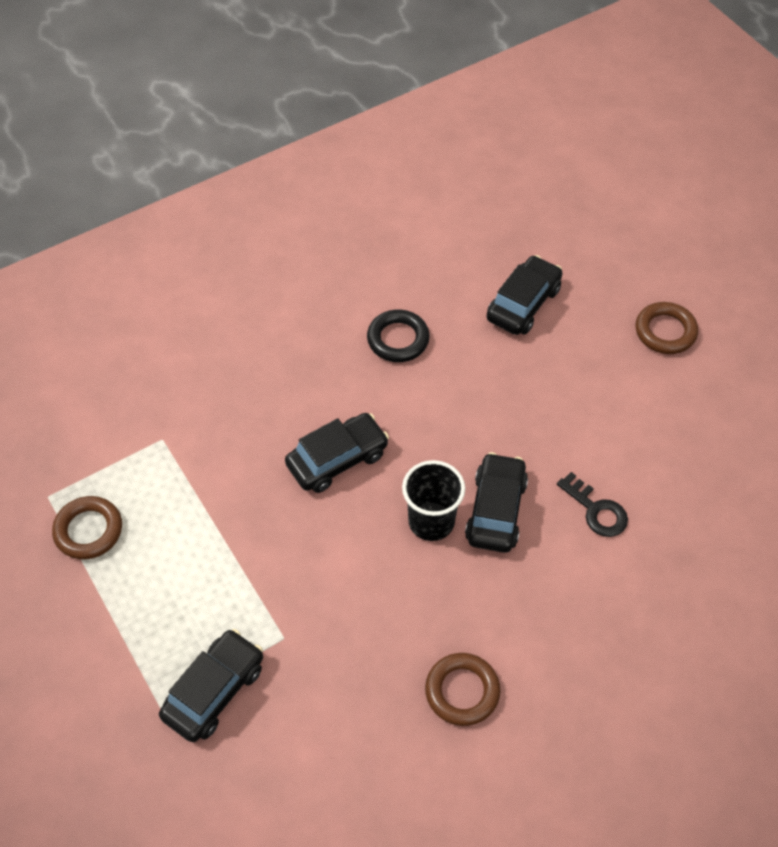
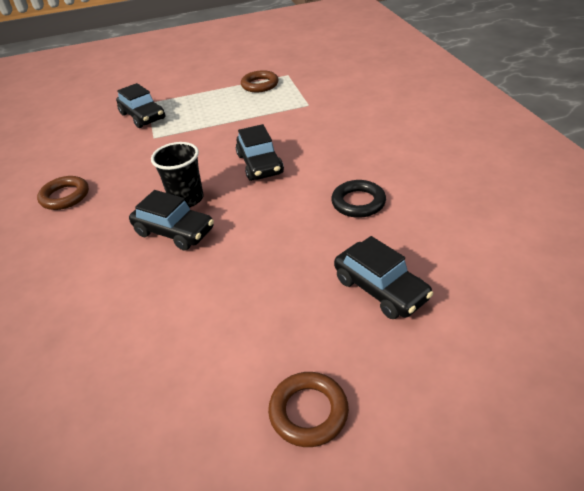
camera: 110 degrees right, 15 degrees down
black key [557,472,628,537] -> none

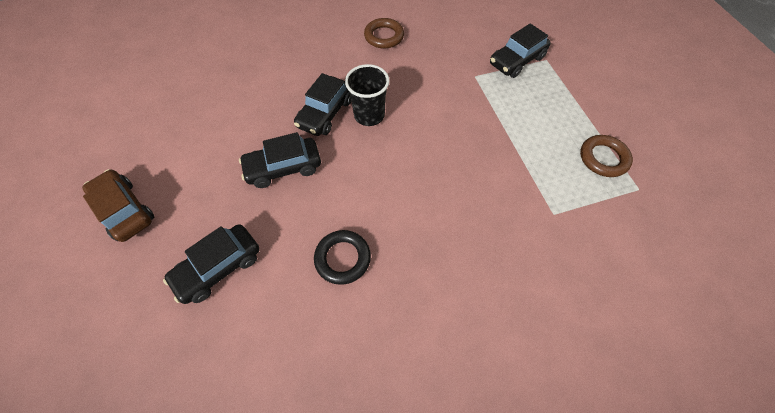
camera: 85 degrees right, 20 degrees up
black car [236,124,284,181] -> black car moved to [239,132,321,188]
brown ring [268,372,349,447] -> brown car [82,169,154,242]

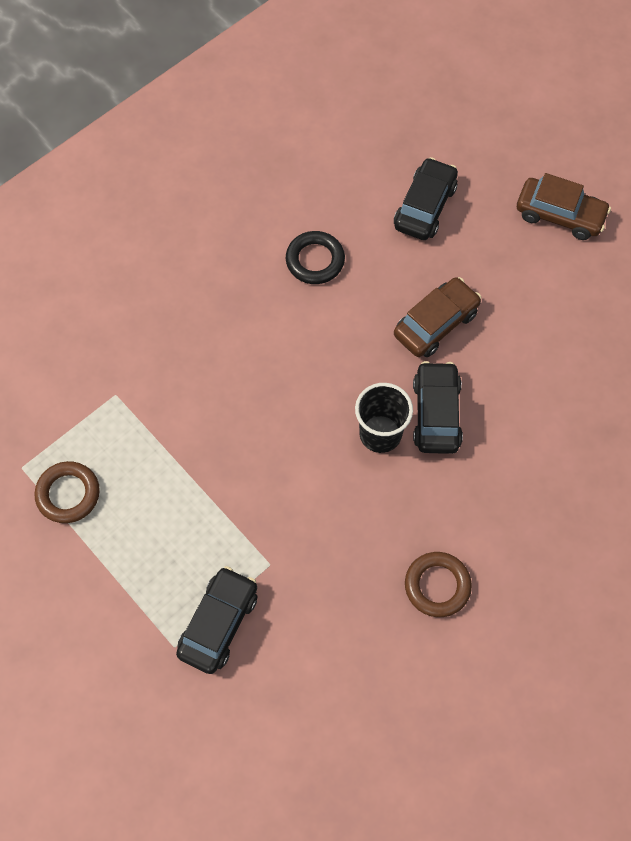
camera: 155 degrees right, 5 degrees up
black car [239,132,321,188] -> brown car [394,277,481,357]

